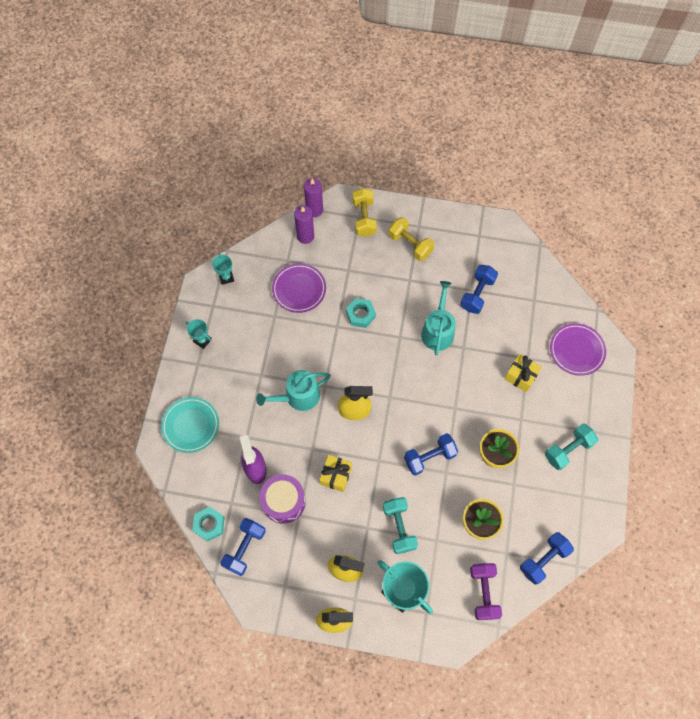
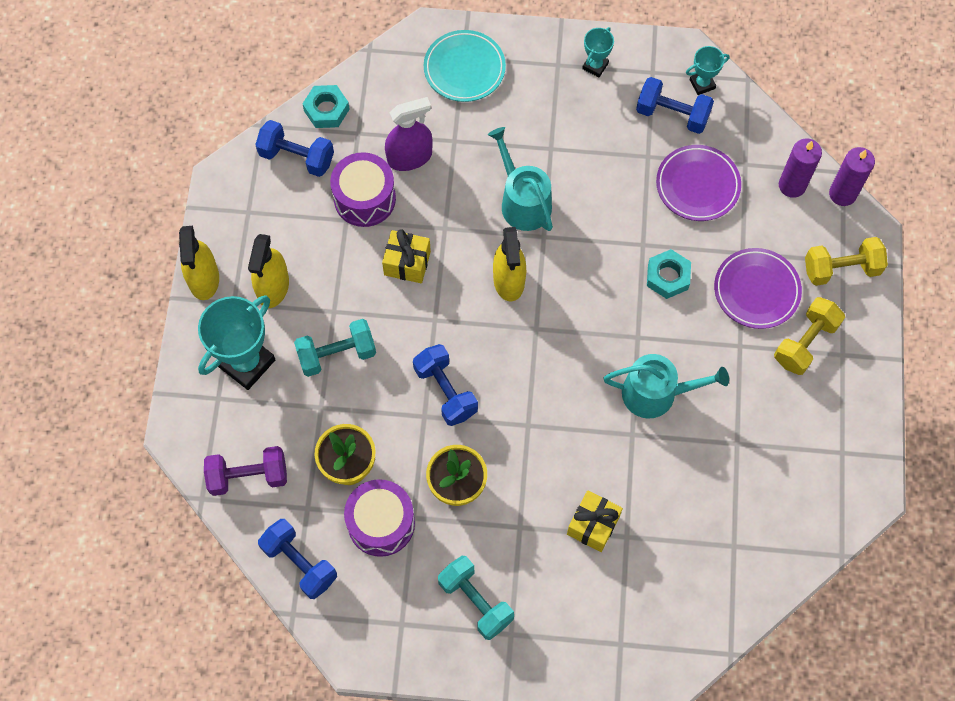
camera: 85 degrees right, 0 degrees up
blue dumbbell [460,265,498,314] -> blue dumbbell moved to [636,77,714,134]
purple plate [550,323,606,376] -> purple plate moved to [714,248,802,329]
none -> purple drum [344,479,415,557]

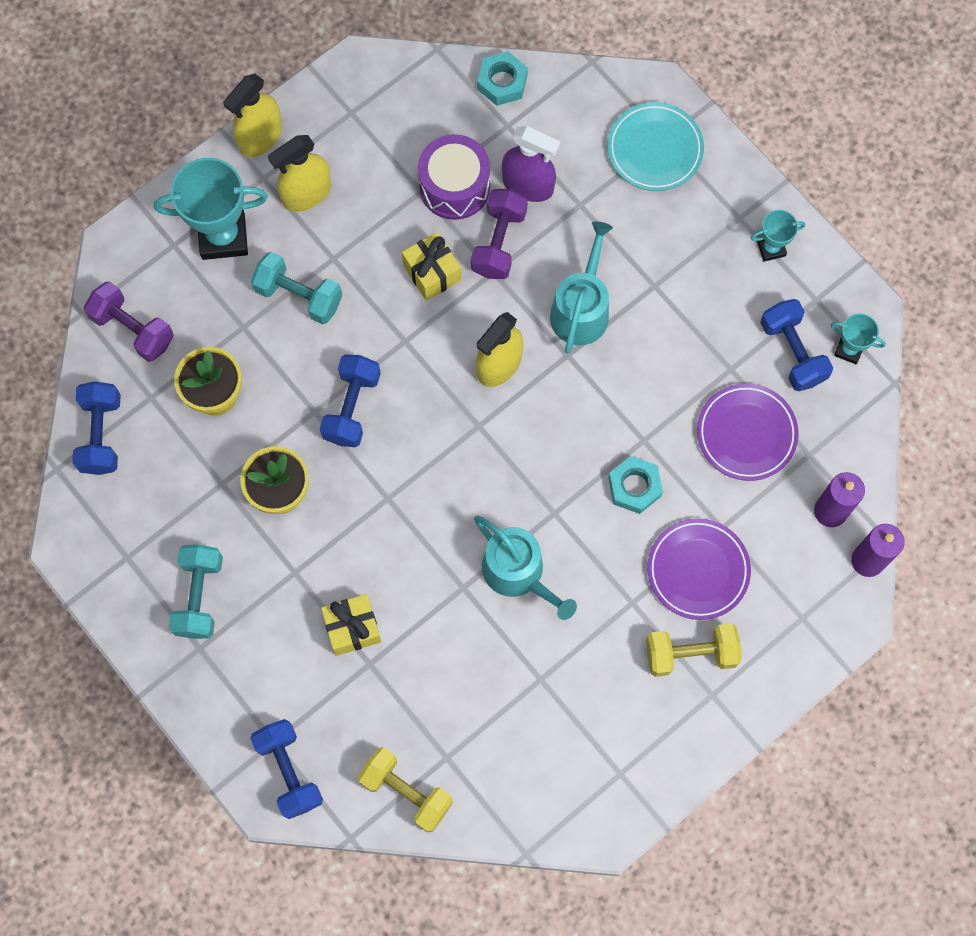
camera: 45 degrees right, 5 degrees up
blue dumbbell [255,120,334,177] -> blue dumbbell moved to [250,719,323,819]
purple drum [344,479,415,557] -> none
yellow dumbbell [805,237,888,286] -> yellow dumbbell moved to [358,747,453,832]
none -> purple dumbbell [471,189,528,279]

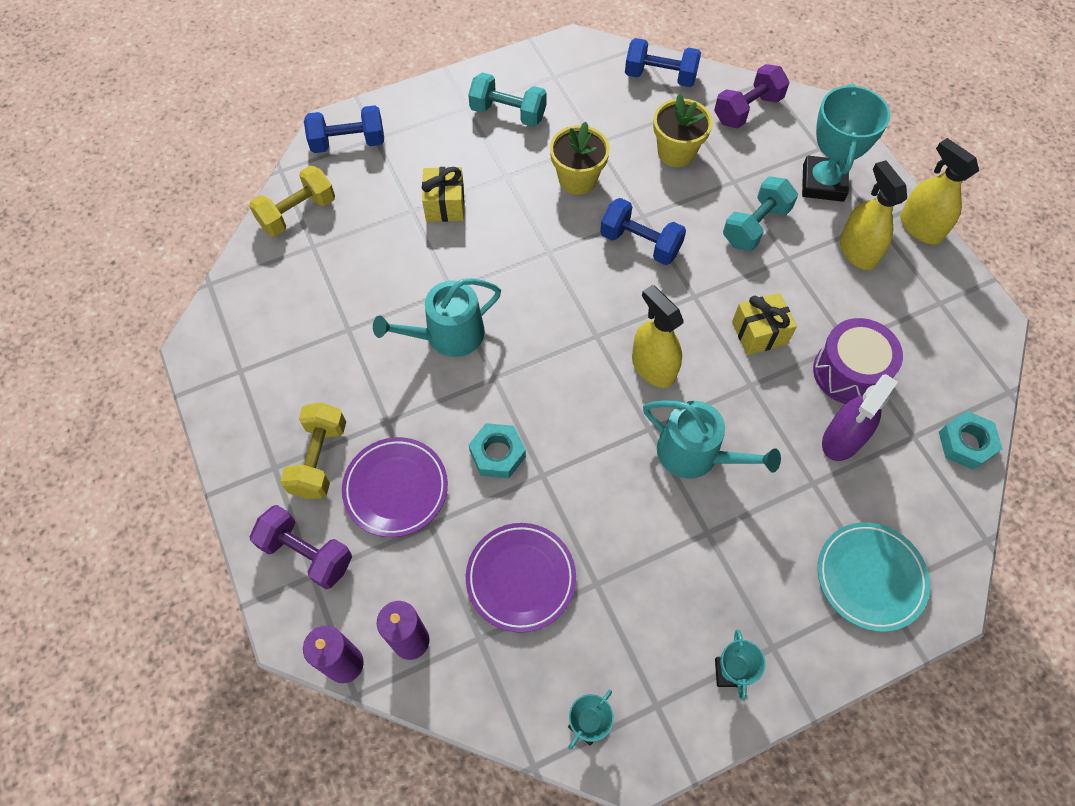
camera: 105 degrees right, 10 degrees down
purple dumbbell [471,189,528,279] -> purple dumbbell moved to [250,505,352,589]
blue dumbbell [760,299,833,391] -> none

